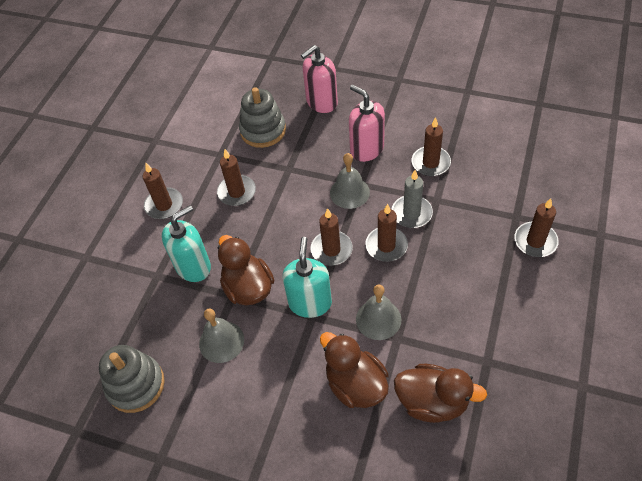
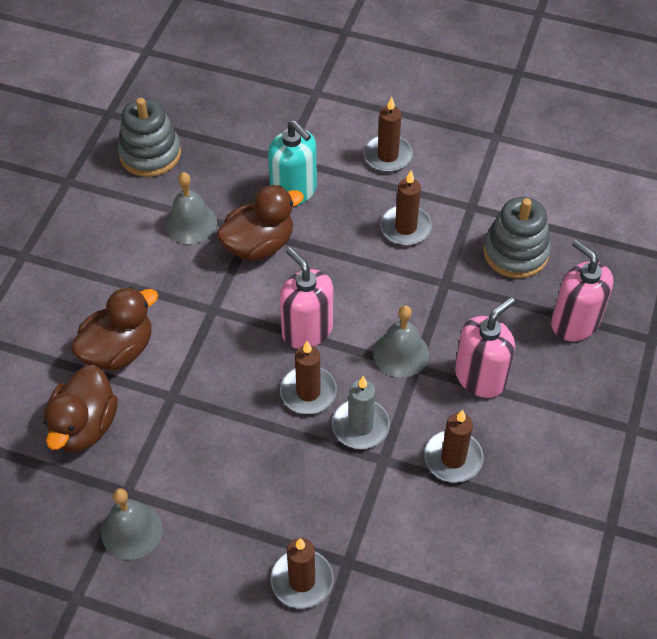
camera: 85 degrees right, 0 degrees up
turquoise soap dispenser [282,237,332,318] -> none
brown candle [311,208,353,266] -> pink soap dispenser [280,247,333,349]
grey bell [356,284,401,340] -> grey bell moved to [101,488,163,560]

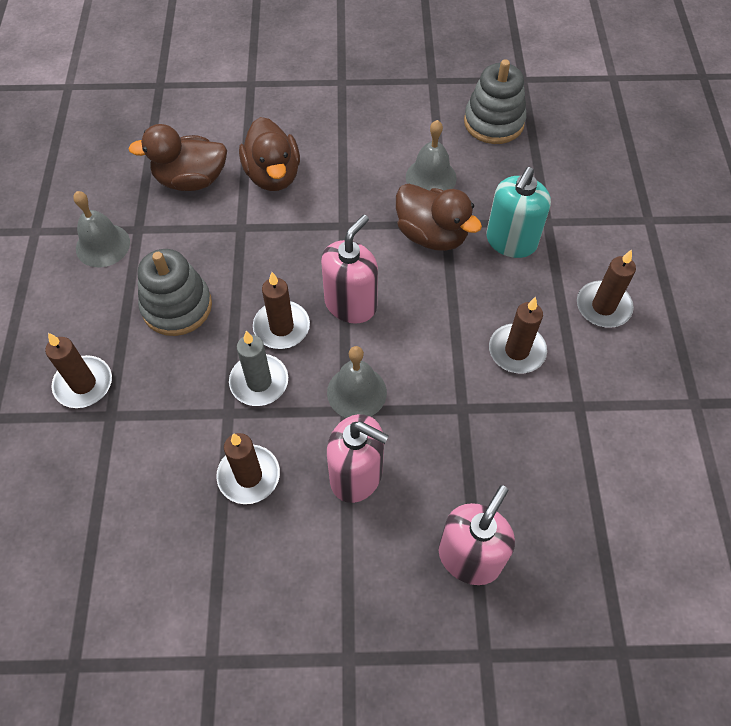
camera: 70 degrees right, 5 degrees up
brown duck [71,287,158,371] -> brown duck turned 45 degrees clockwise [239,117,300,191]
grey stacking toy [483,197,551,278] -> grey stacking toy moved to [137,249,212,336]

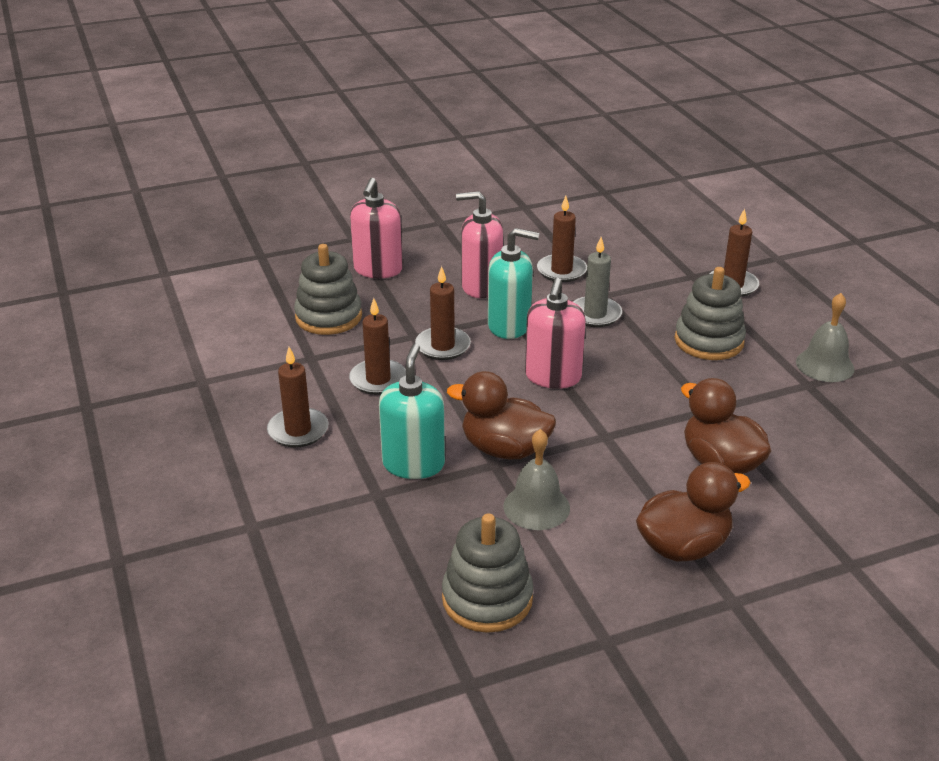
camera: 160 degrees right, 25 degrees down
brown duck [128,124,227,191] -> brown duck moved to [636,462,751,561]
brown candle [253,272,310,349] -> brown candle moved to [415,266,471,360]
grey bell [327,346,387,418] -> turquoise soap dispenser [488,228,539,339]
none -> grey stacking toy [294,244,362,335]

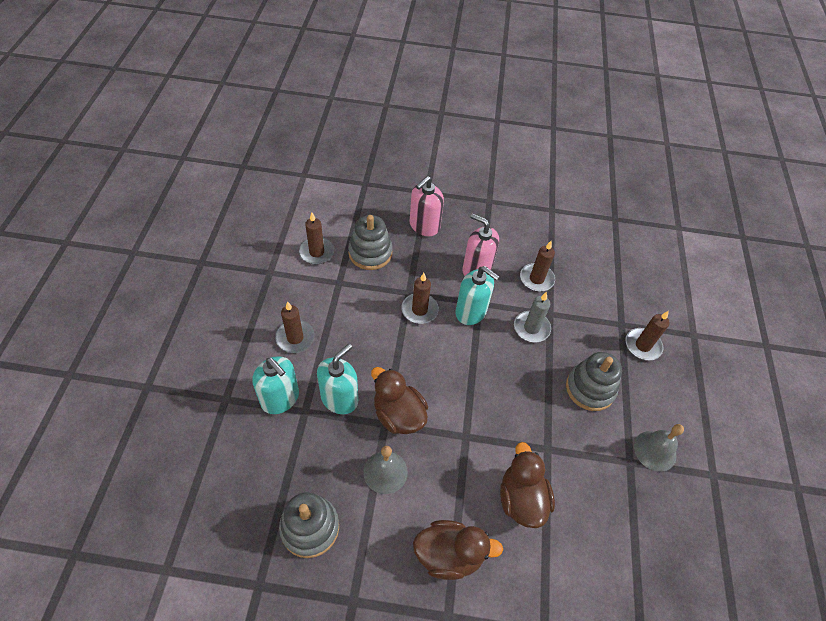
camera: 25 degrees right, 20 degrees up
brown candle [349,298,406,395] -> brown candle moved to [299,213,334,264]
pink soap dispenser [525,278,586,389] -> none
none -> turquoise soap dispenser [252,356,299,414]

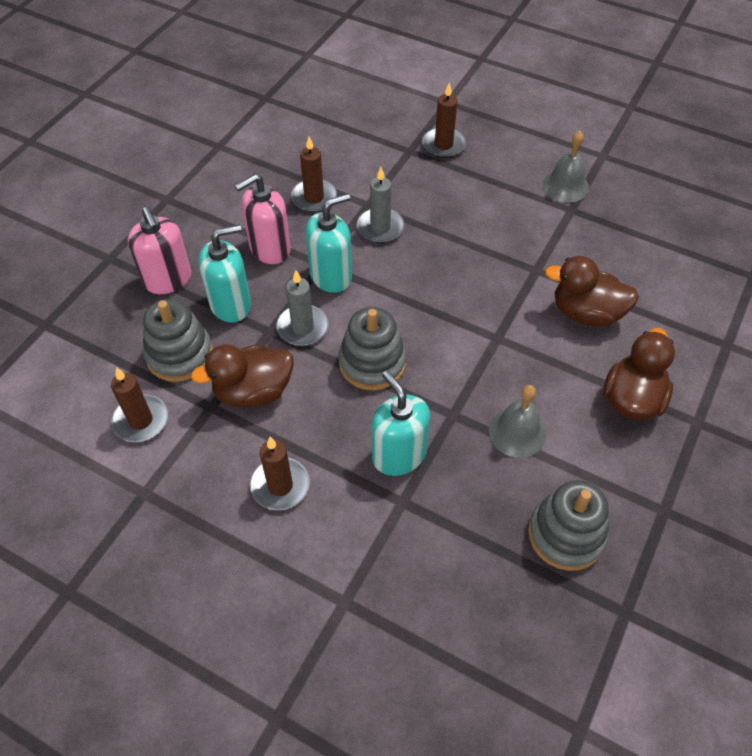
camera: 65 degrees left, 0 degrees up
turquoise soap dispenser [252,356,299,414] -> turquoise soap dispenser moved to [198,224,251,323]
brown duck [371,367,428,434] -> brown duck moved to [191,344,294,408]
brown candle [401,273,439,324] -> grey candle [276,270,329,346]
grey stacking toy [566,352,622,411] -> grey stacking toy moved to [339,307,406,390]

